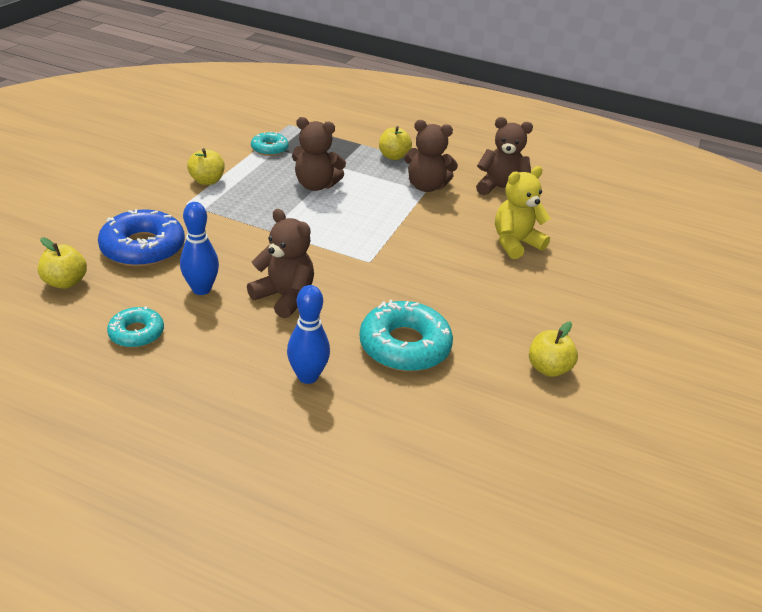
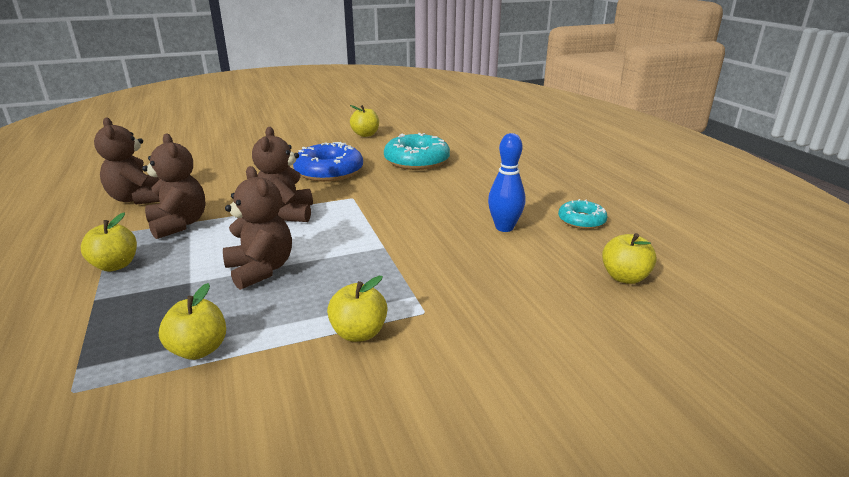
camera: 130 degrees left, 10 degrees down
blue donut [98,209,185,267] -> blue donut moved to [293,142,363,182]
brown teddy bear [247,209,314,319] -> brown teddy bear moved to [252,127,313,222]
turquoise donut [251,132,289,156] -> yellow apple [159,283,226,360]
blue bowling pin [287,285,330,384] -> none
yellow teddy bear [495,166,550,259] -> none

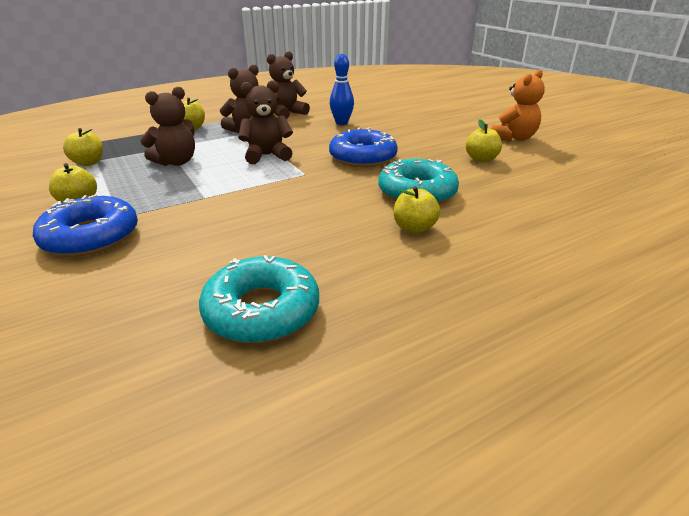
camera: 80 degrees right, 5 degrees up
blue bowling pin [488,133,525,232] -> blue bowling pin moved to [330,54,354,125]
turquoise donut [558,199,608,229] -> turquoise donut [199,255,319,343], size x1.76
yellow apple [602,233,657,284] -> yellow apple moved to [394,186,440,234]
none -> blue donut [33,195,138,257]
none -> orange teddy bear [491,69,545,142]

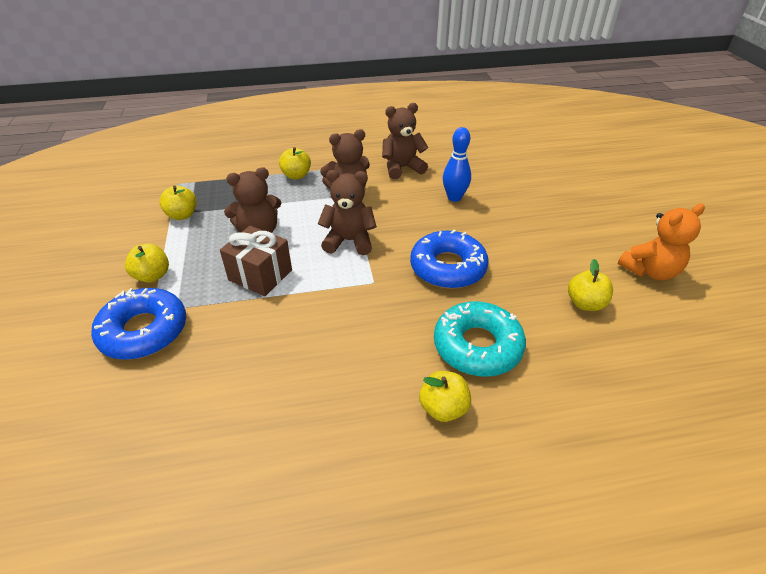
camera: 20 degrees right, 10 degrees up
turquoise donut [199,255,319,343] -> none
none -> brown gift [220,226,292,296]

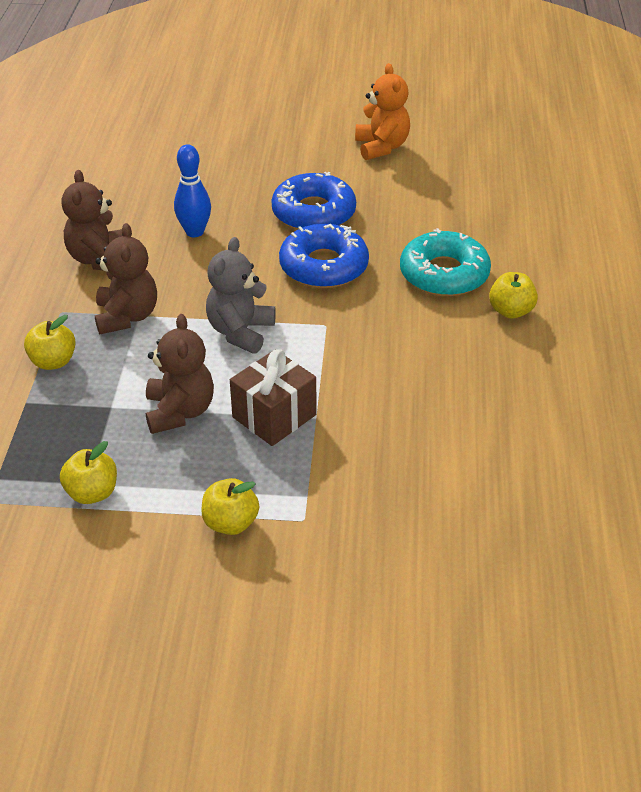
camera: 75 degrees left, 0 degrees up
blue donut [91,288,186,360] -> blue donut moved to [272,172,356,230]
brown teddy bear [318,170,377,255] -> grey teddy bear [206,237,276,354]
yellow apple [568,259,613,311] -> none

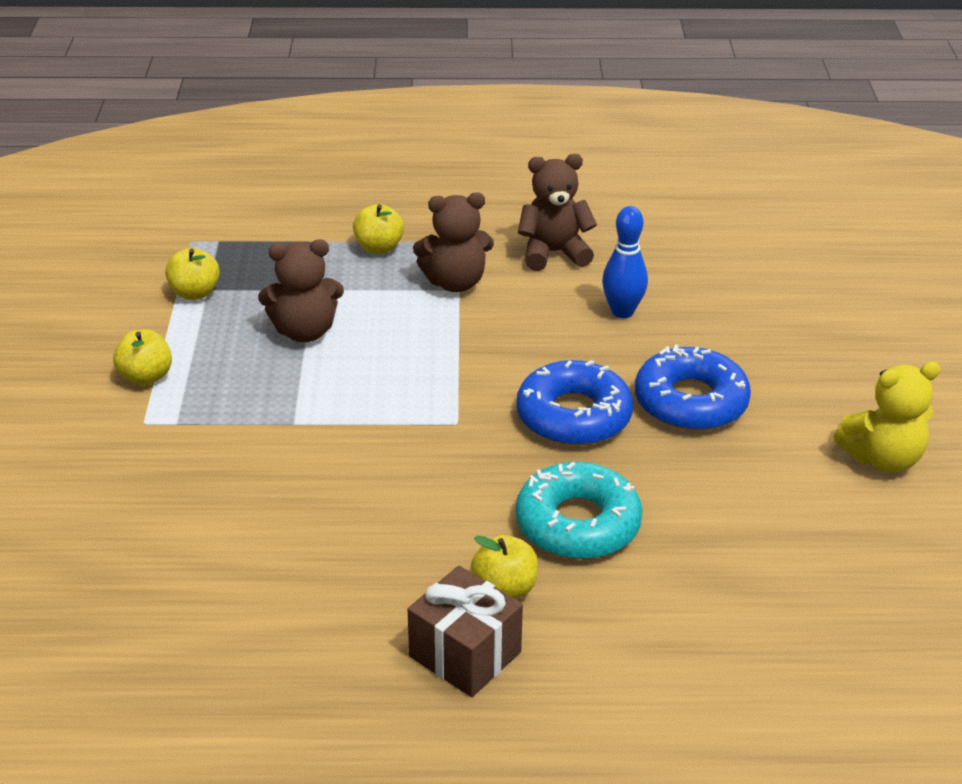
camera: 85 degrees right, 5 degrees down
grey teddy bear [206,237,276,354] -> none
brown gift [230,349,316,446] -> brown gift moved to [408,566,523,697]
orange teddy bear [355,63,410,160] -> yellow teddy bear [834,362,941,473]

